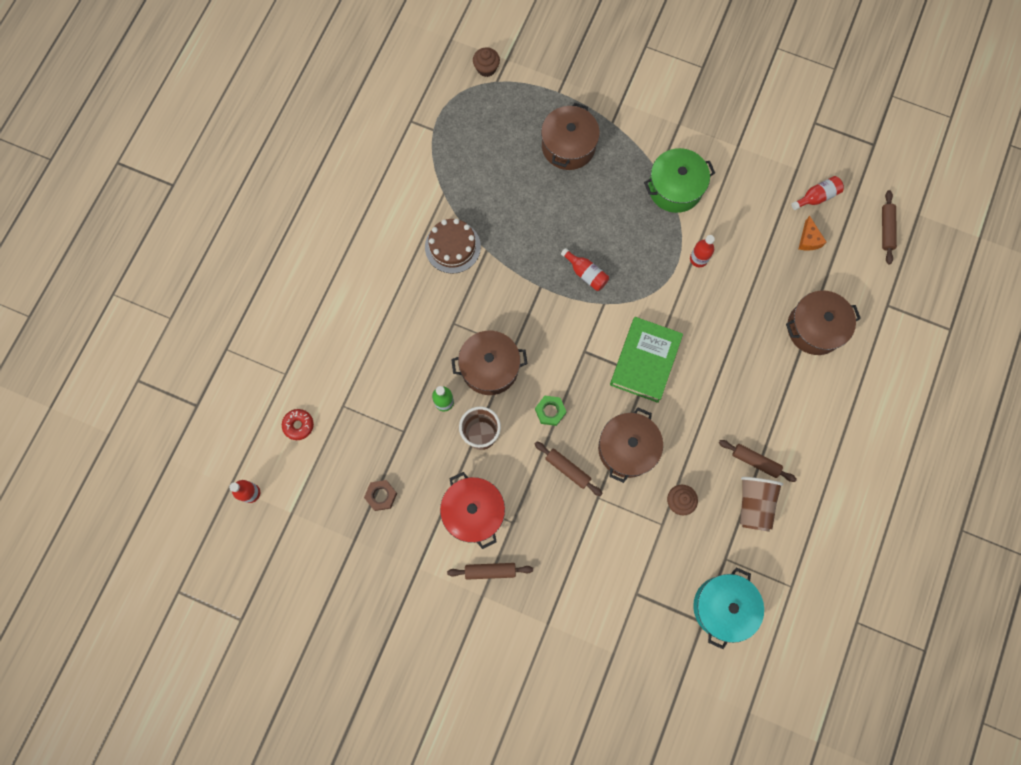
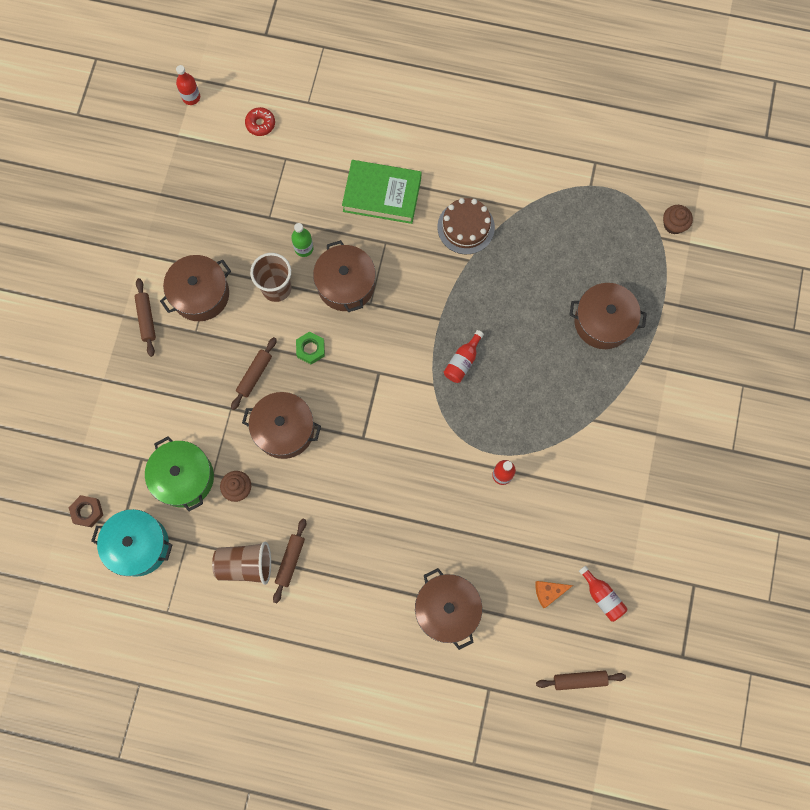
camera: 80 degrees right, 0 degrees up
brown nut [364,480,397,511] -> brown nut moved to [69,495,103,527]
red pot [440,472,505,549] -> brown pot [160,255,231,321]
green book [610,317,683,403] -> green book moved to [342,160,421,224]
green pot [644,148,715,213] -> green pot moved to [145,436,214,511]

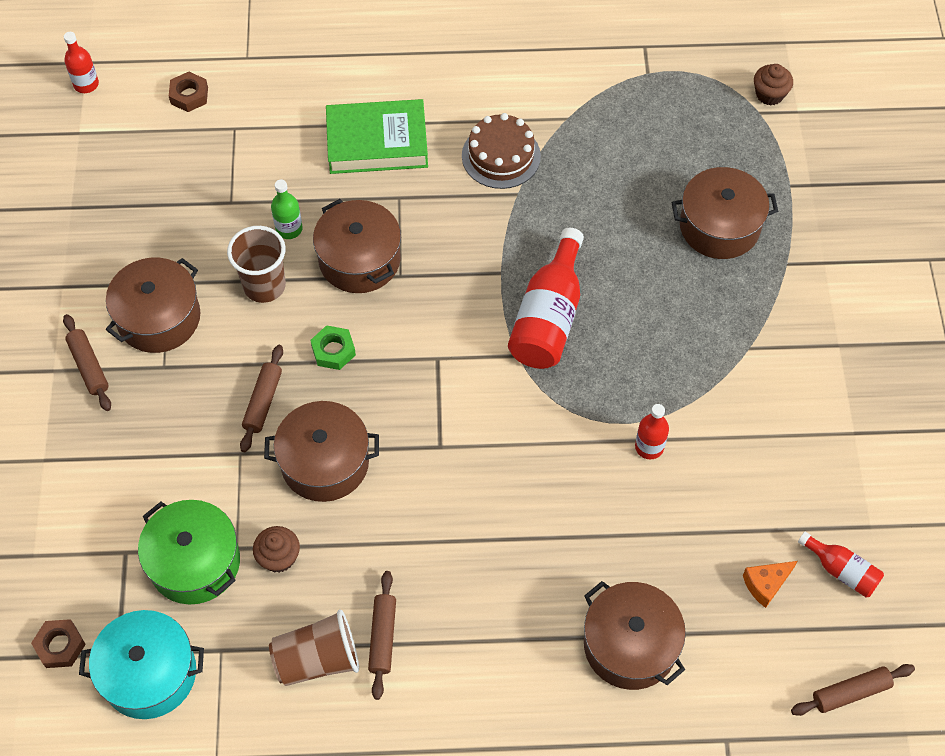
camera: 15 degrees left, 15 degrees down
red donut [245,107,275,136] -> brown nut [169,72,208,112]
red bottle [444,330,484,383] -> red bottle [508,228,584,369], size x1.89

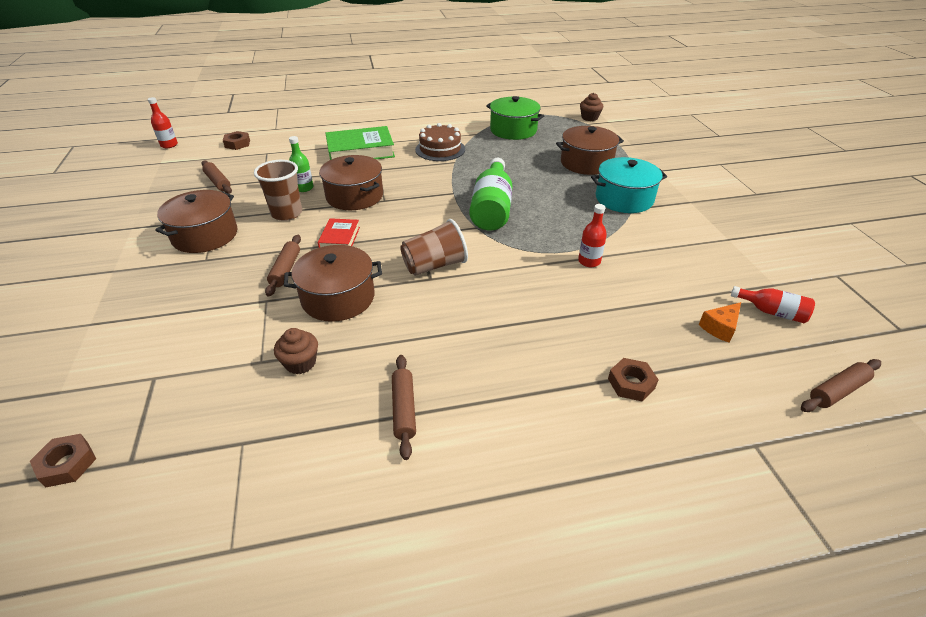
camera: 10 degrees left, 20 degrees down
brown rolling pin [63,314,111,411] -> brown rolling pin moved to [201,160,232,194]
turquoise pot [79,610,204,719] -> turquoise pot moved to [591,157,667,213]
green pot [138,500,240,605] -> green pot moved to [486,96,544,140]
brown cup [269,609,359,686] -> brown cup moved to [400,219,468,276]
green nut [310,325,356,370] -> red book [318,218,360,248]
red bottle [508,228,584,369] -> green bottle [469,158,512,231]
brown pot [584,581,686,690] -> brown nut [608,358,659,402]

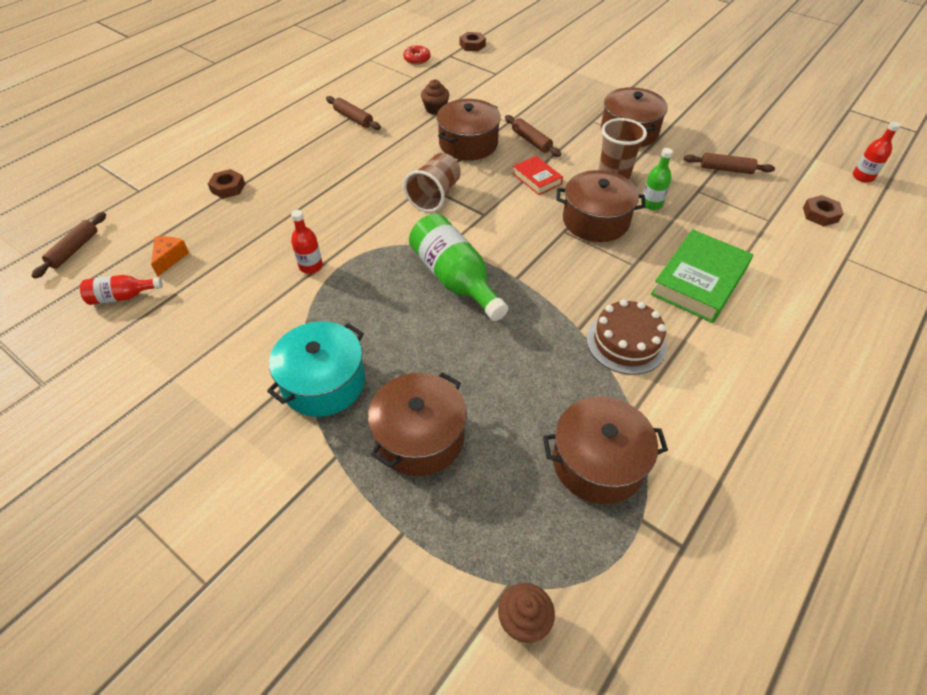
camera: 140 degrees right, 10 degrees up
green pot [486,96,544,140] -> brown pot [543,397,668,504]
none -> red donut [403,45,431,65]

